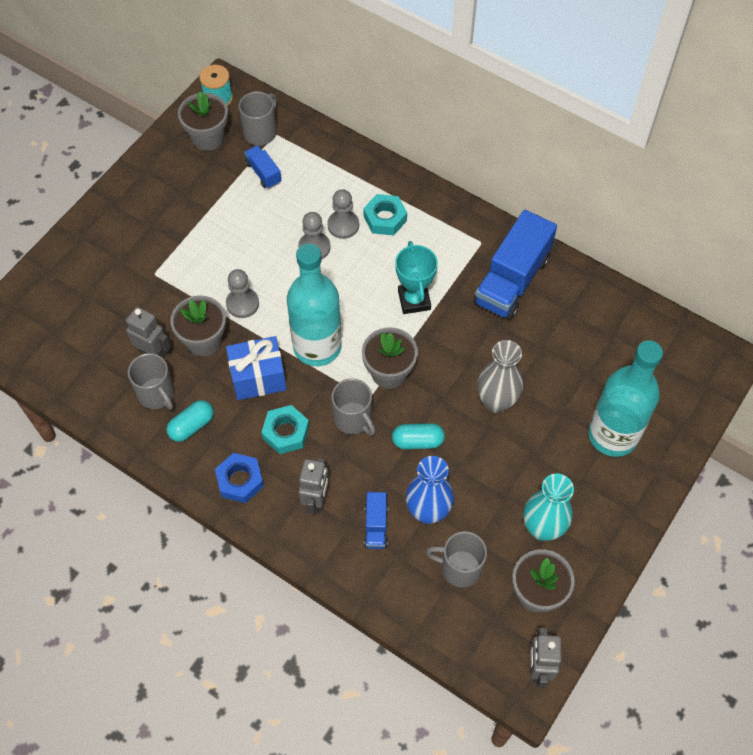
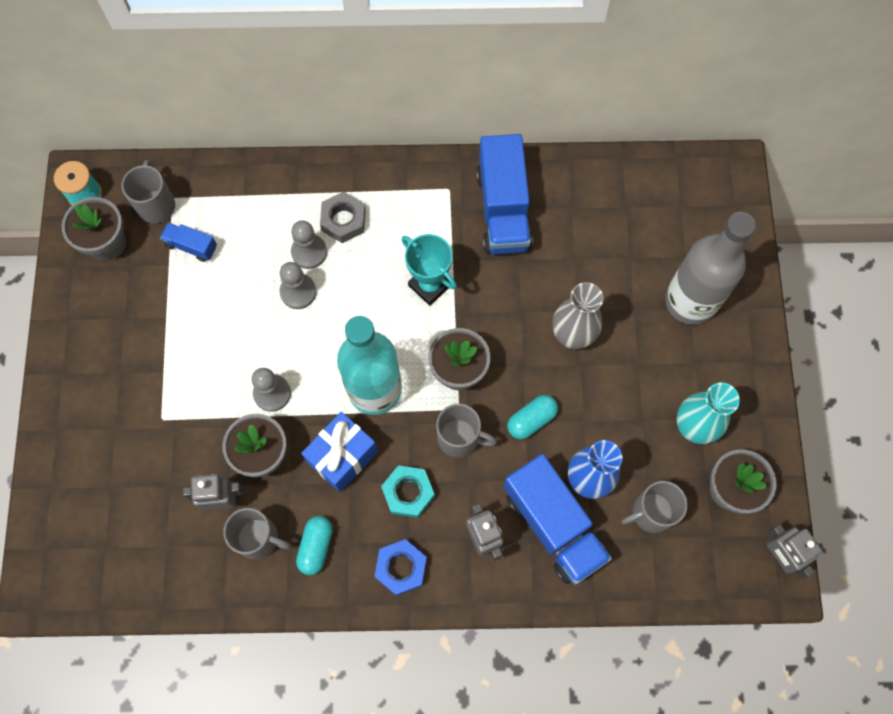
camera: 35 degrees left, 10 degrees up
turquoise nut [363,194,407,236] -> grey nut [320,192,366,243]
blue truck [364,492,388,549] -> blue truck [503,454,612,585], size x2.11
turquoise bottle [588,340,663,457] -> grey bottle [665,212,756,325]

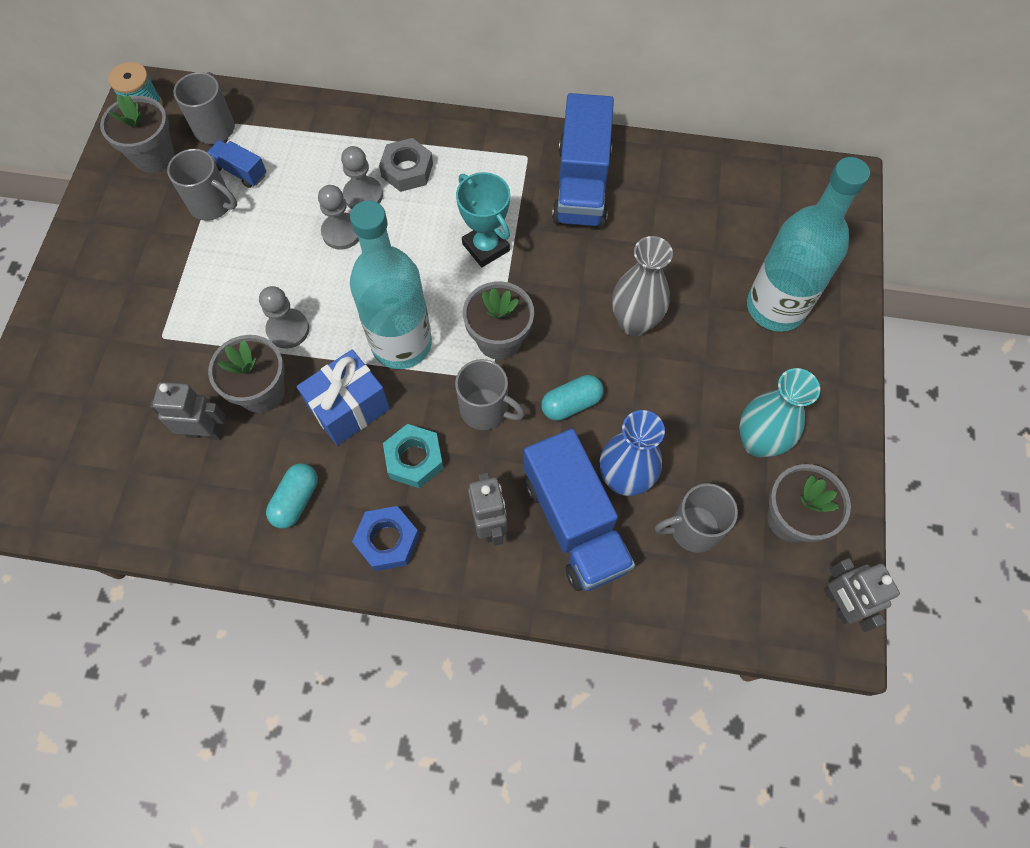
camera: 10 degrees right, 5 degrees down
grey mug [223,508,291,559] -> grey mug moved to [167,149,237,221]
grey bottle [665,212,756,325] -> turquoise bottle [747,157,870,332]

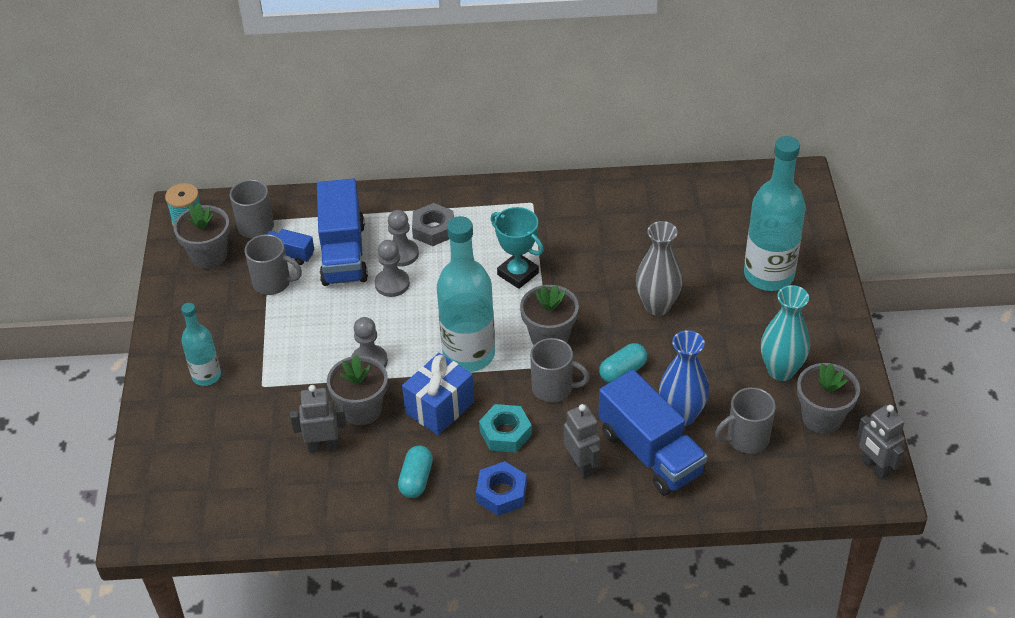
camera: 10 degrees left, 20 degrees down
blue truck [552,93,614,227] -> blue truck moved to [317,179,368,286]
none -> turquoise bottle [181,303,221,386]

